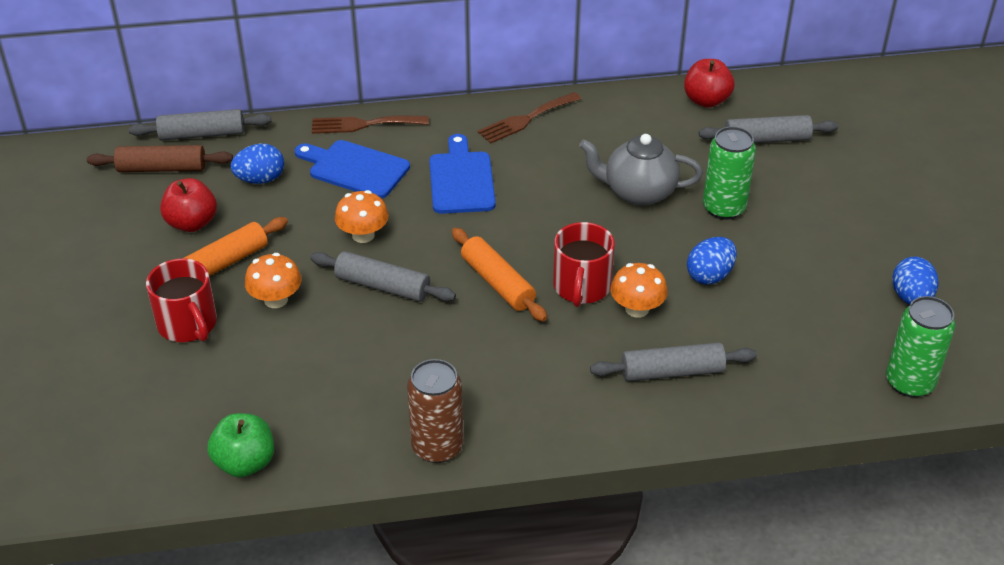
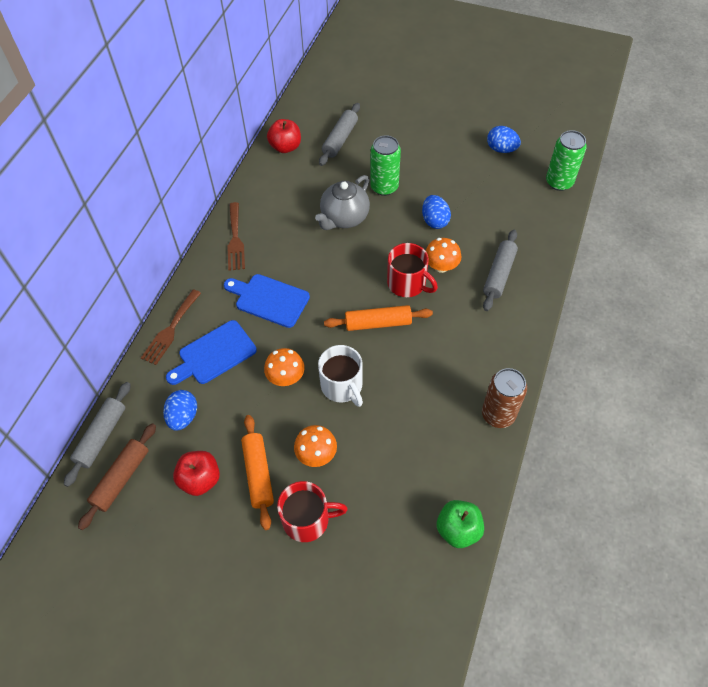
camera: 60 degrees left, 15 degrees up
grey rolling pin [310,251,456,302] -> white mug [318,345,363,407]

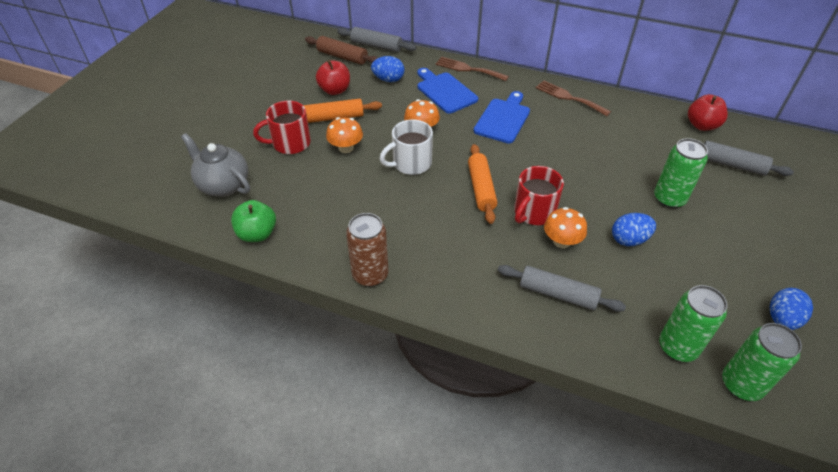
camera: 90 degrees right, 10 degrees down
brown fork [227,202,245,271] -> brown fork turned 45 degrees clockwise [536,80,611,116]
red mug [277,481,348,542] -> red mug turned 75 degrees clockwise [253,101,311,154]
grey teapot [315,175,370,230] -> grey teapot moved to [181,133,250,197]
none -> green can [659,285,727,362]

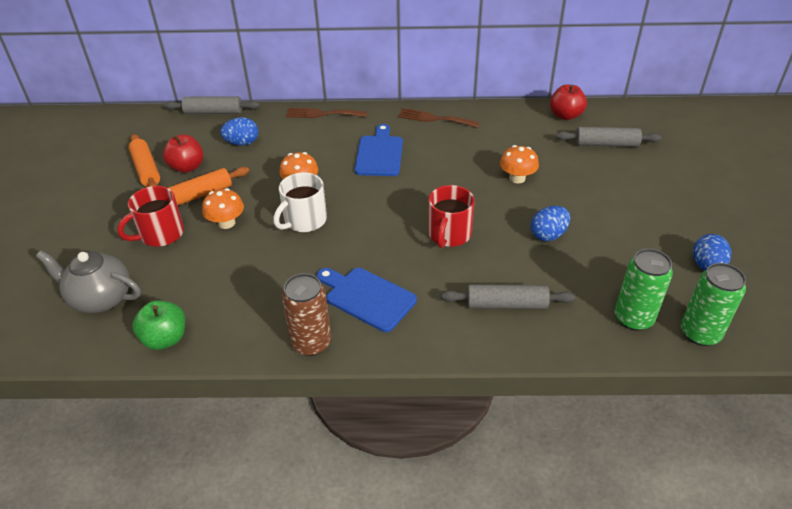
camera: 20 degrees left, 5 degrees down
brown rolling pin [305,36,378,65] -> none
blue cutting board [417,68,478,114] -> blue cutting board moved to [317,268,417,332]
orange rolling pin [468,144,497,224] -> orange rolling pin moved to [129,134,160,187]
orange mushroom [544,207,587,248] -> orange mushroom moved to [500,145,539,183]
green can [654,138,708,208] -> none

